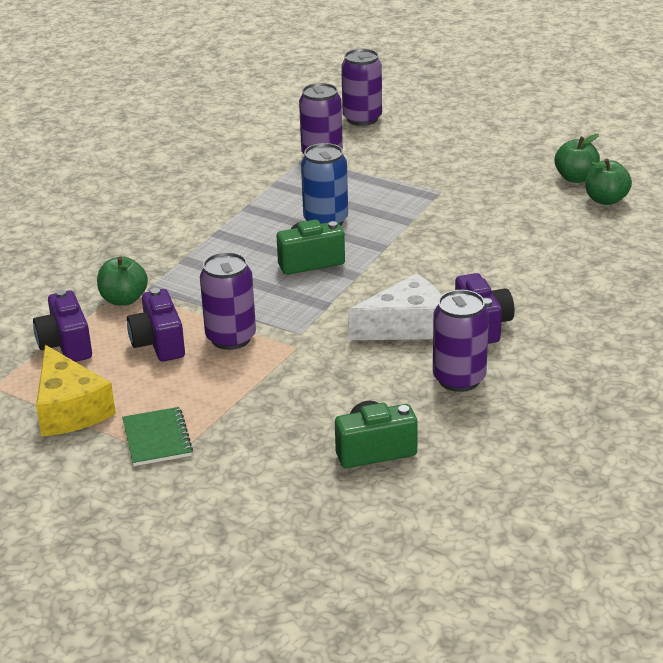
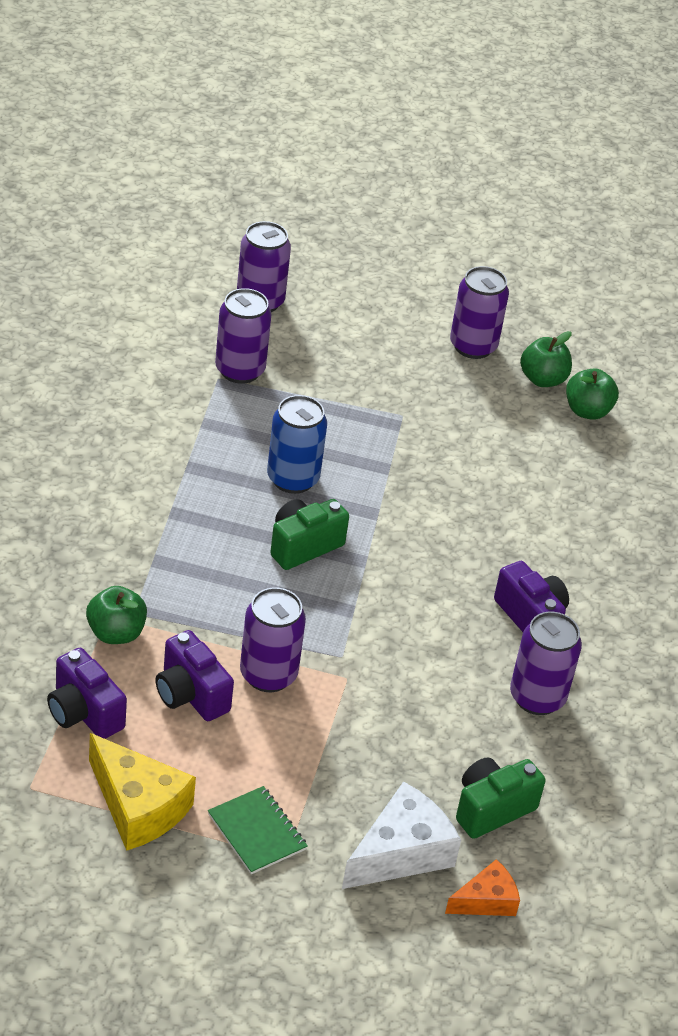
camera: 25 degrees left, 10 degrees up
white cheese [348,273,441,340] -> white cheese moved to [342,781,461,889]
none -> orange cheese [445,859,520,916]
none -> purple can [450,266,509,359]

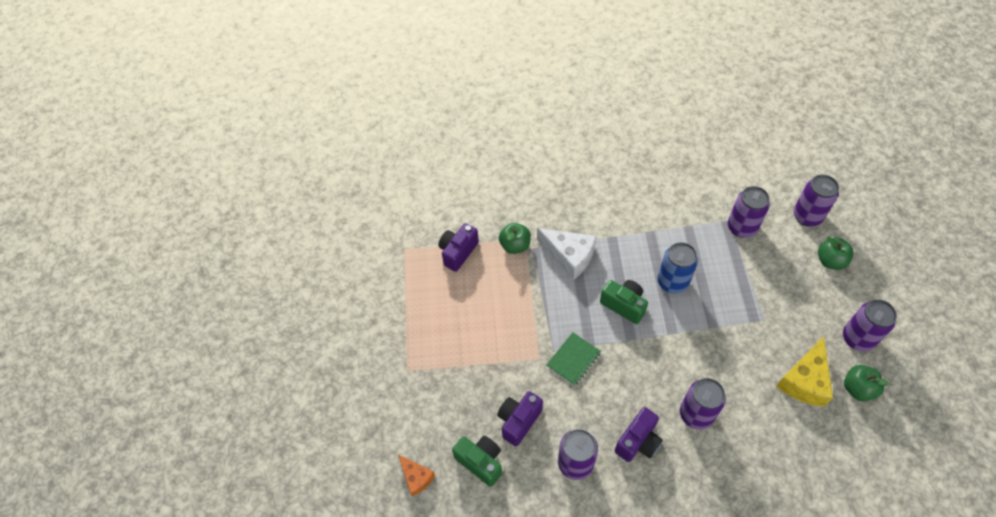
camera: 80 degrees right, 15 degrees up
yellow cheese [89,733,196,851] -> yellow cheese moved to [776,336,833,407]
purple camera [155,630,234,721] -> purple camera moved to [497,391,543,446]
green notebook [208,786,308,874] -> green notebook moved to [546,332,601,386]
purple can [240,588,306,692] -> purple can moved to [680,378,726,430]
white cheese [342,781,461,889] -> white cheese moved to [537,228,596,280]
green apple [566,368,619,420] -> green apple moved to [818,237,854,270]

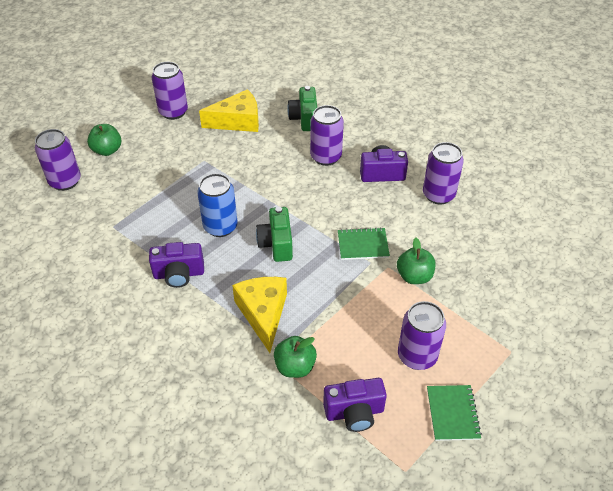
camera: 135 degrees left, 10 degrees down
orange cheese [398,454,435,496] -> none
green camera [452,436,502,487] -> green camera moved to [287,86,317,131]
purple camera [497,391,543,446] -> purple camera moved to [149,242,204,288]
white cheese [537,228,596,280] -> yellow cheese [232,277,287,353]
purple can [728,186,770,238] -> purple can moved to [398,301,446,370]
green apple [844,365,889,401] -> green apple moved to [397,238,436,284]
none -> green notebook [427,385,482,441]

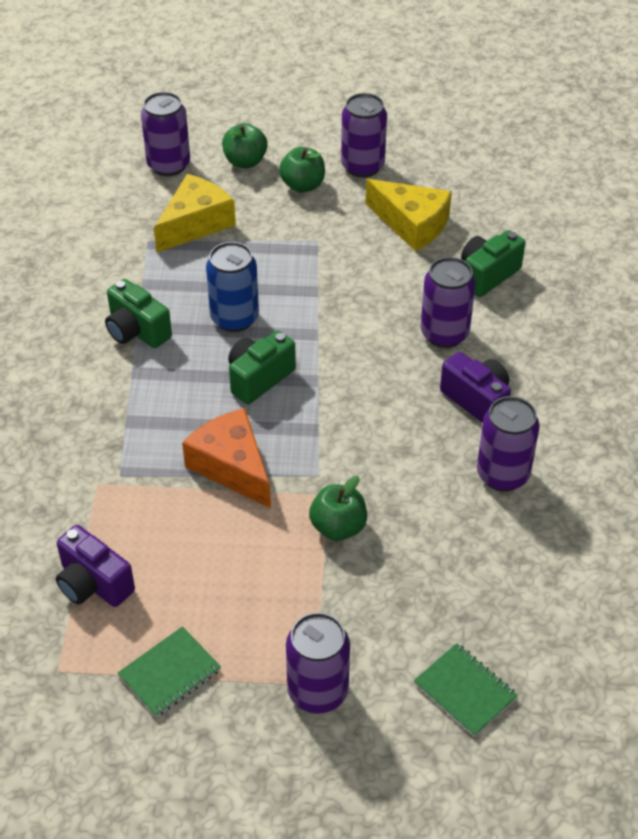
camera: 50 degrees right, 0 degrees up
purple camera [149,242,204,288] -> green camera [105,279,172,348]
yellow cheese [232,277,287,353] -> yellow cheese moved to [154,174,236,253]
green apple [274,336,317,378] -> green apple moved to [279,147,325,192]
green notebook [338,227,390,260] -> green notebook moved to [414,643,518,737]
purple can [398,301,446,370] -> purple can moved to [286,612,350,713]
none -> orange cheese [182,408,271,508]

